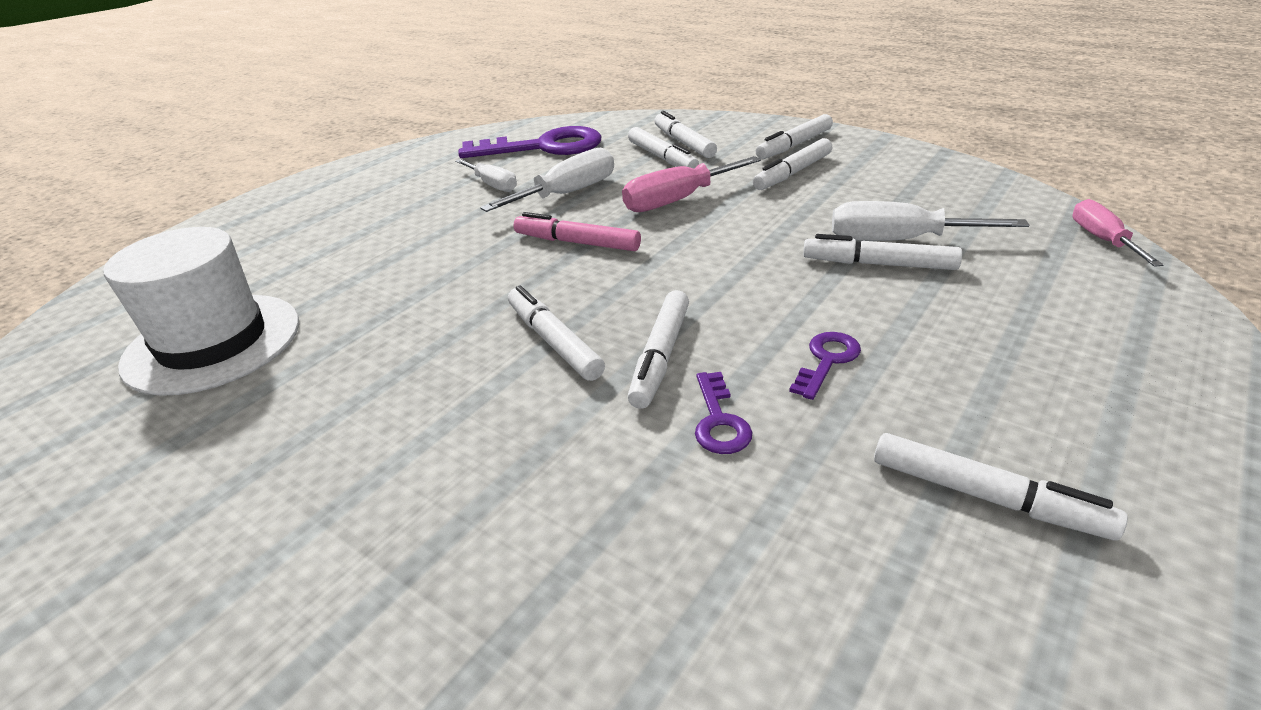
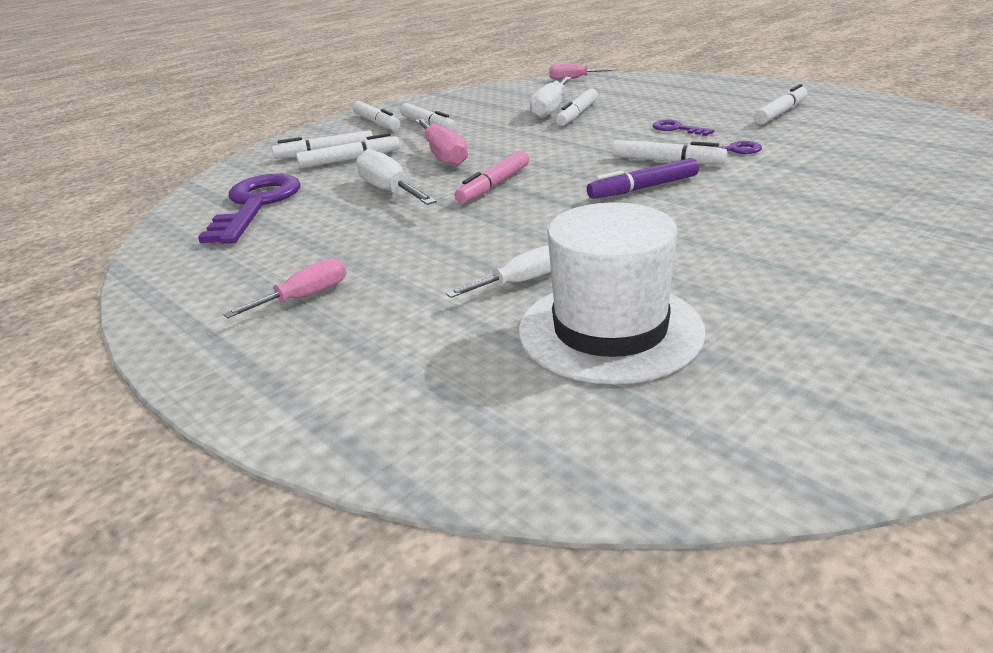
camera: 80 degrees left, 5 degrees down
white screwdriver [455,159,517,192] -> white screwdriver moved to [446,245,551,298]
white marker [508,285,605,381] -> purple marker [587,158,699,199]
none -> pink screwdriver [223,258,346,318]

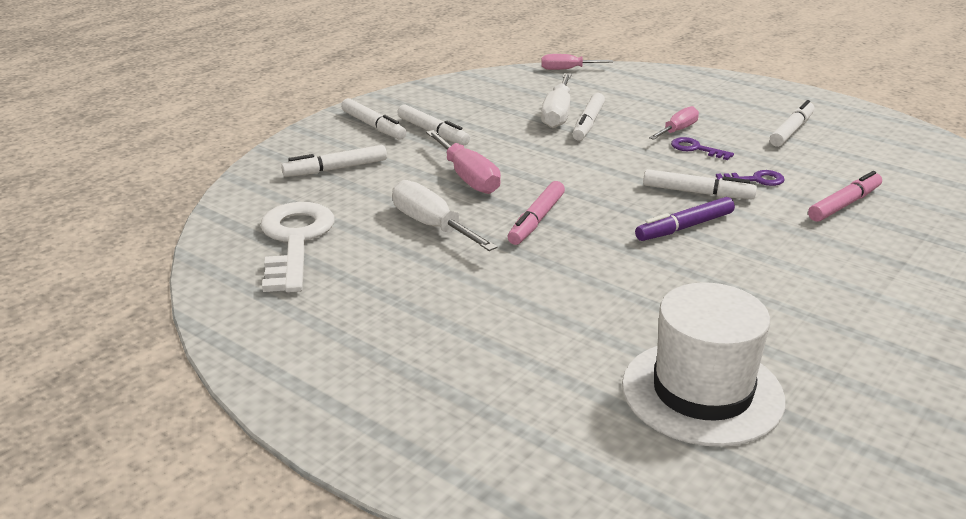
camera: 10 degrees left, 0 degrees up
purple key [198,174,301,244] -> white key [260,202,334,293]
pink screwdriver [223,258,346,318] -> pink screwdriver moved to [649,106,699,140]
white marker [296,133,400,169] -> none
white screwdriver [446,245,551,298] -> none
none -> pink marker [808,171,882,222]

